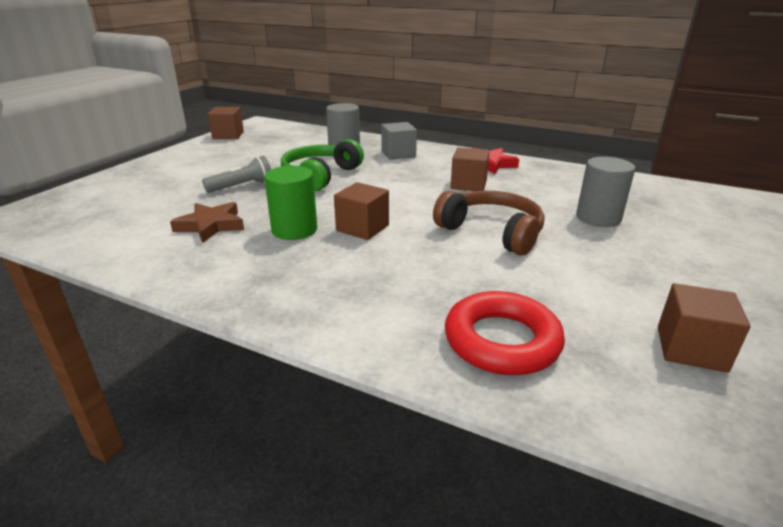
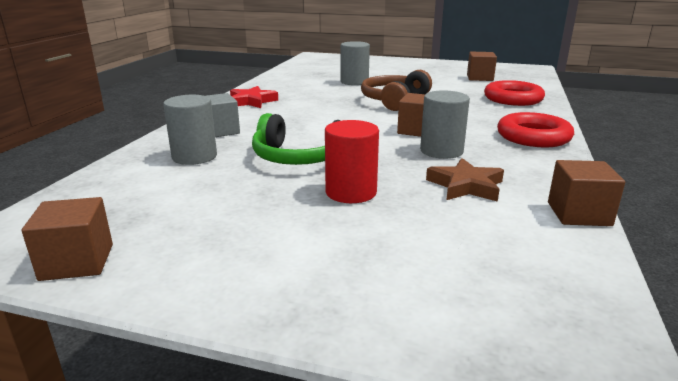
camera: 100 degrees left, 5 degrees down
grey flashlight [202,156,271,193] -> red cylinder [325,120,379,203]
green cylinder [264,166,317,240] -> grey cylinder [420,90,470,159]
brown cube [450,147,490,191] -> brown cube moved to [548,160,625,226]
none -> red ring [497,112,574,147]

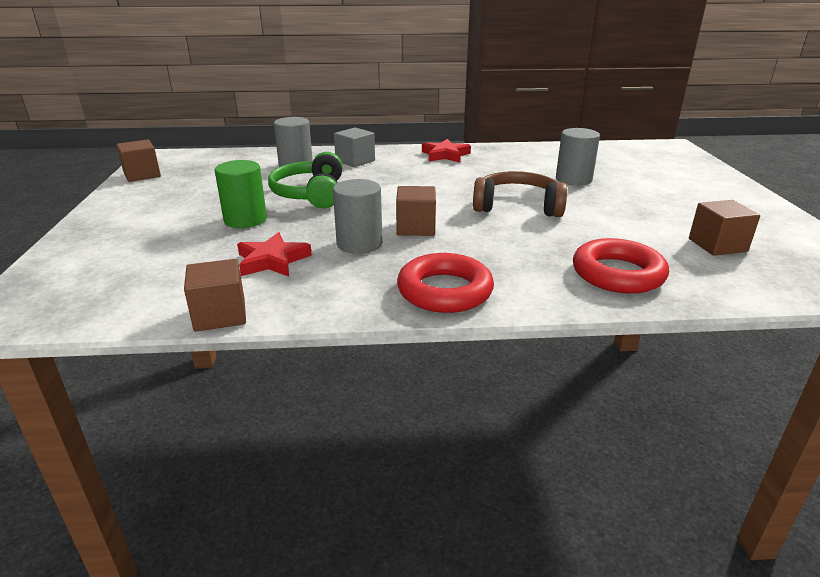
camera: 70 degrees right, 5 degrees up
red cylinder [325,120,379,203] -> green cylinder [215,160,267,228]
brown star [426,158,504,202] -> red star [237,232,312,276]

